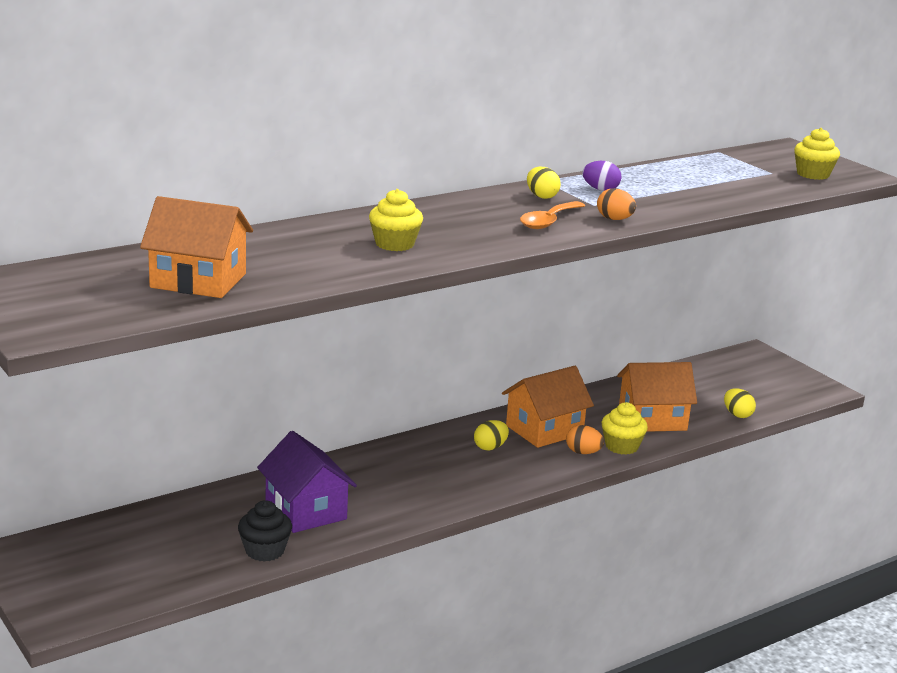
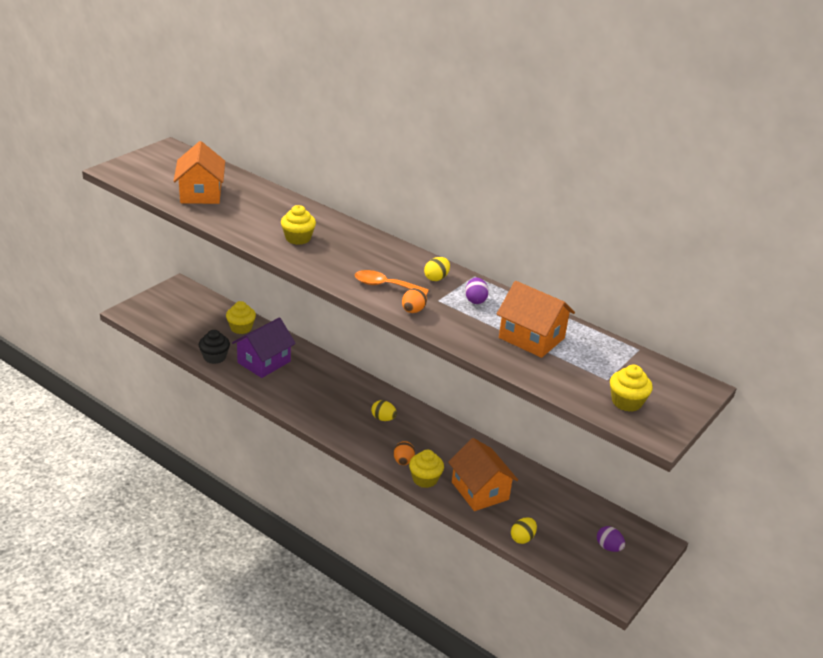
camera: 70 degrees right, 10 degrees up
orange house [502,366,594,448] -> orange house moved to [496,281,575,358]
none -> yellow cupcake [226,301,256,334]
none -> purple egg [597,526,625,552]

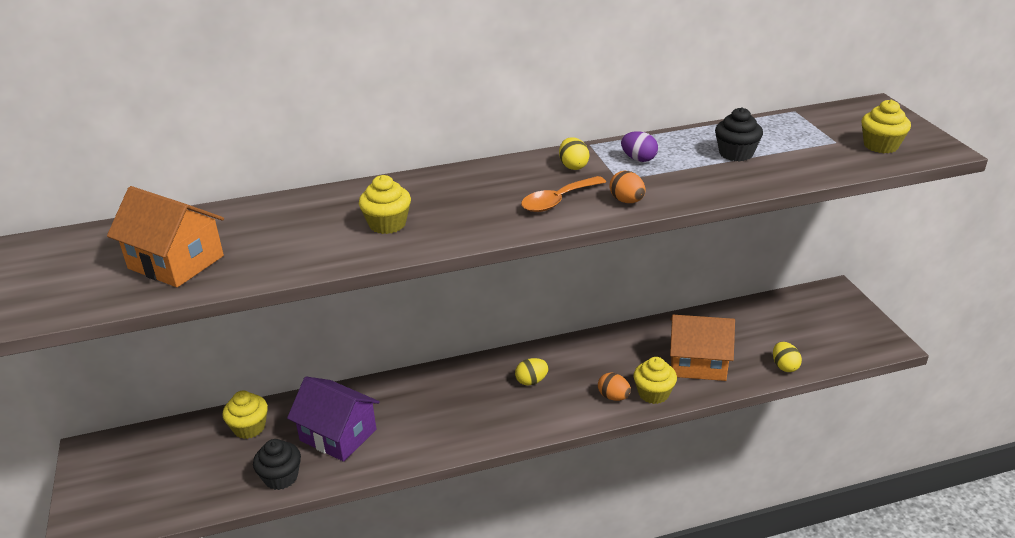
camera: 50 degrees left, 0 degrees up
purple house [232,318,296,378] -> purple house turned 45 degrees counterclockwise [287,377,380,462]
orange house [496,281,575,358] -> black cupcake [715,108,763,162]
purple egg [597,526,625,552] -> none

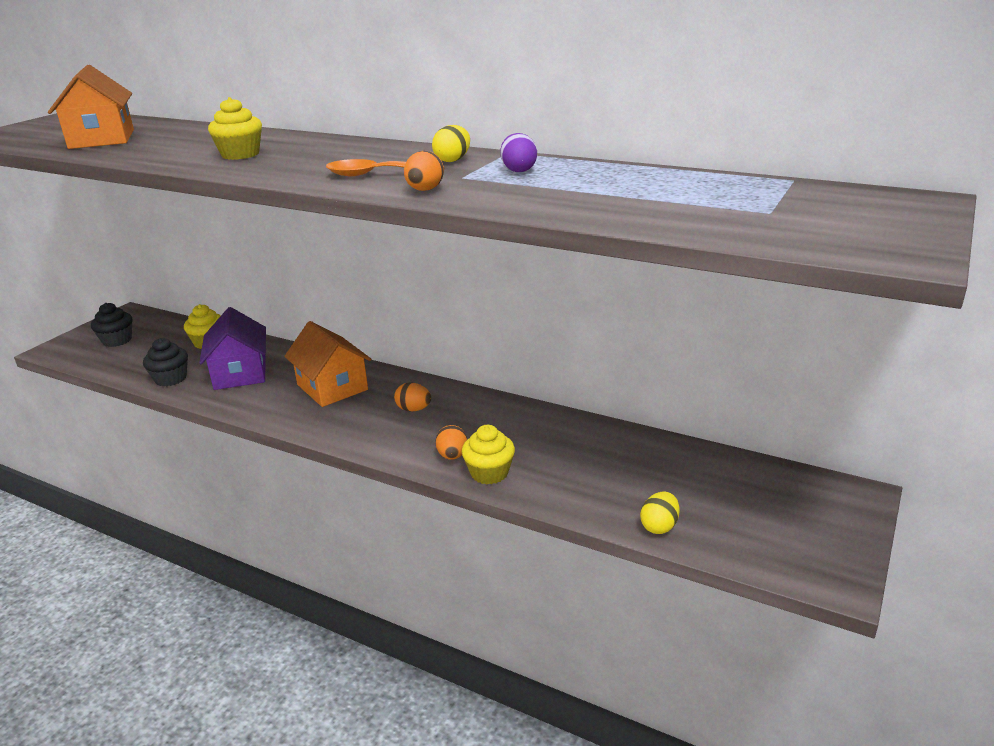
camera: 45 degrees right, 5 degrees down
yellow egg [515,358,549,385] -> orange egg [394,382,431,412]
orange house [670,315,735,381] -> orange house moved to [284,321,372,407]
black cupcake [715,108,763,162] -> black cupcake moved to [91,303,132,347]
yellow cupcake [861,100,911,153] -> none

